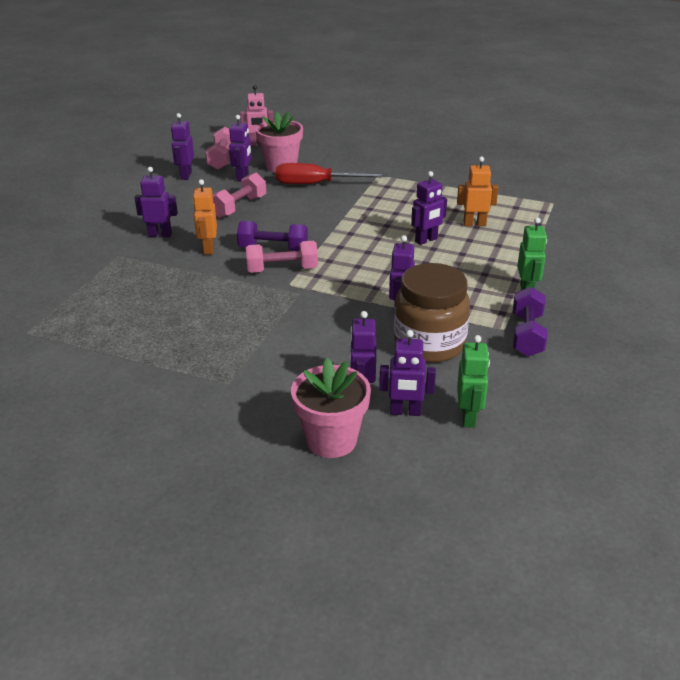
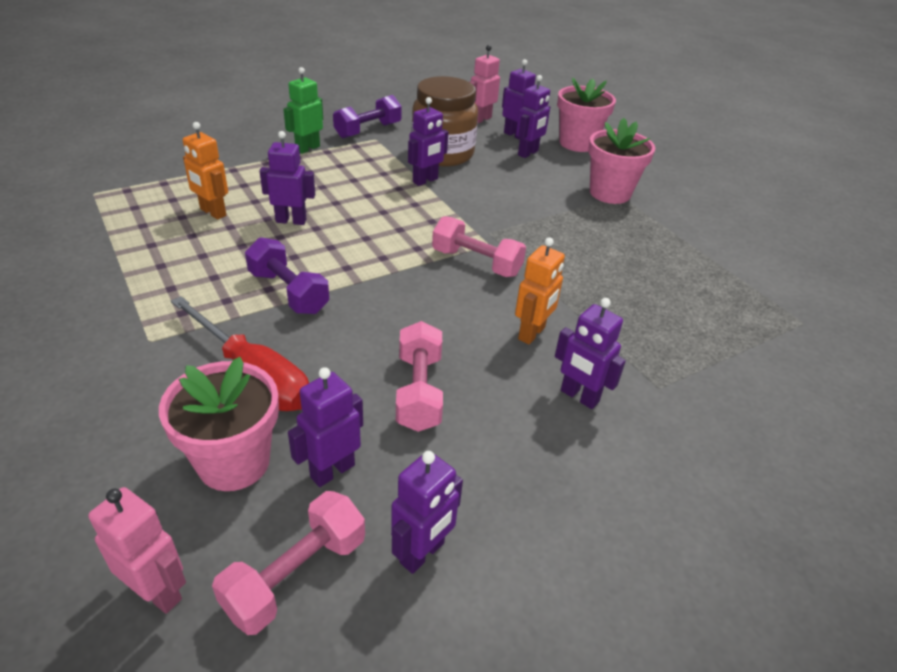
camera: 145 degrees left, 5 degrees up
pink dumbbell [213,173,266,218] -> pink dumbbell turned 75 degrees counterclockwise [396,321,443,432]
purple dumbbell [237,221,308,251] -> purple dumbbell moved to [245,237,329,314]
green robot [457,335,490,428] -> pink robot [470,45,500,123]
none -> pink flower pot [588,118,655,204]

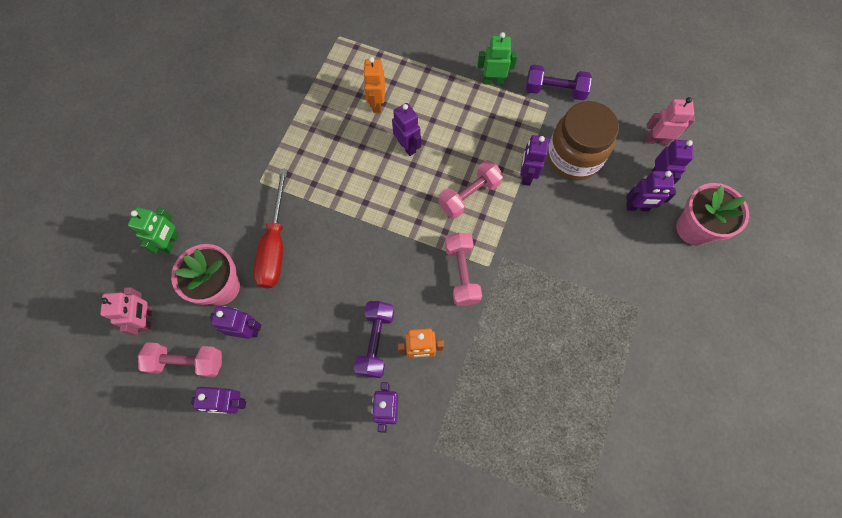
camera: 55 degrees right, 30 degrees up
purple dumbbell [245,237,329,314] -> purple dumbbell moved to [354,301,394,378]
pink dumbbell [396,321,443,432] -> pink dumbbell moved to [439,160,503,219]
purple robot [408,97,448,186] -> purple robot turned 90 degrees clockwise [520,135,549,186]
pink flower pot [588,118,655,204] -> none
none -> green robot [128,207,179,254]

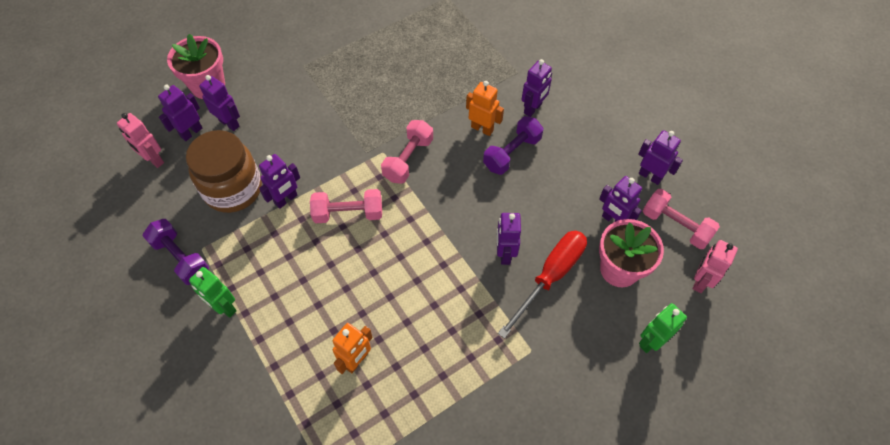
camera: 145 degrees left, 10 degrees down
purple robot [392,103,421,156] -> purple robot moved to [497,213,521,265]

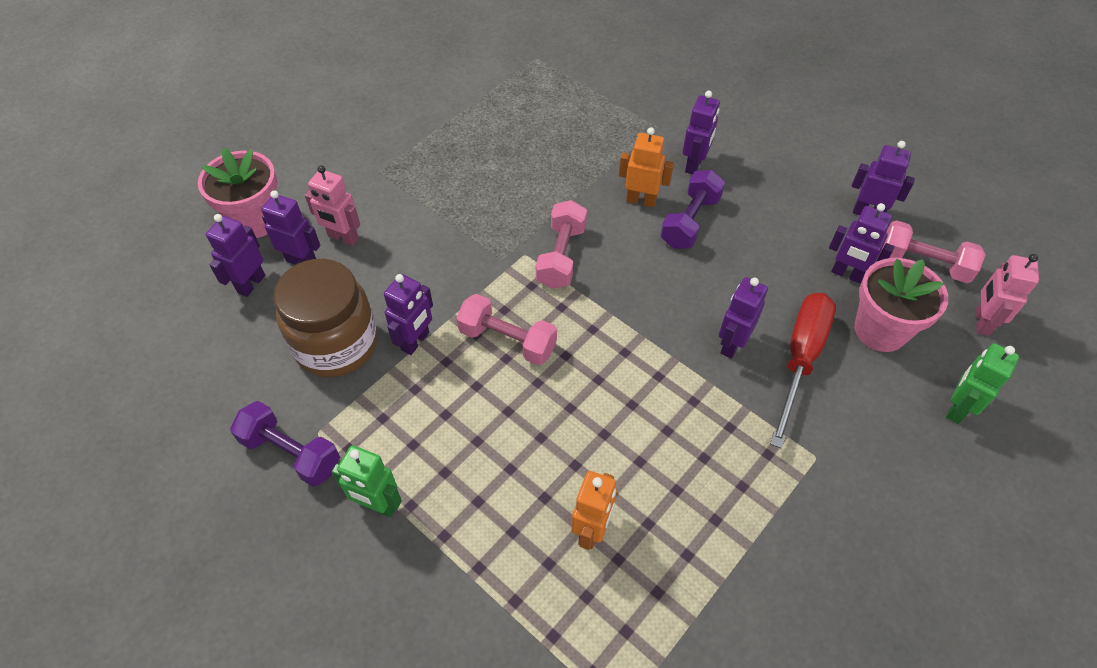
camera: 15 degrees left, 5 degrees down
pink robot [117,113,164,168] -> pink robot moved to [305,165,360,246]
pink dumbbell [310,189,382,223] -> pink dumbbell turned 45 degrees clockwise [456,294,557,365]
purple robot [497,213,521,265] -> purple robot turned 45 degrees clockwise [719,277,768,359]

